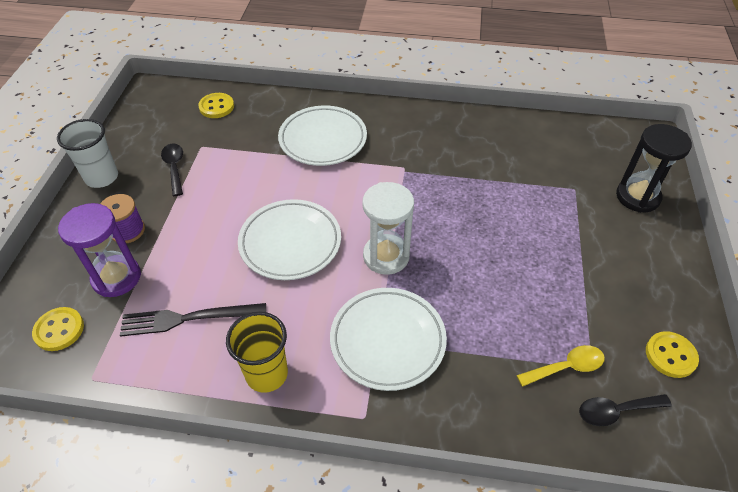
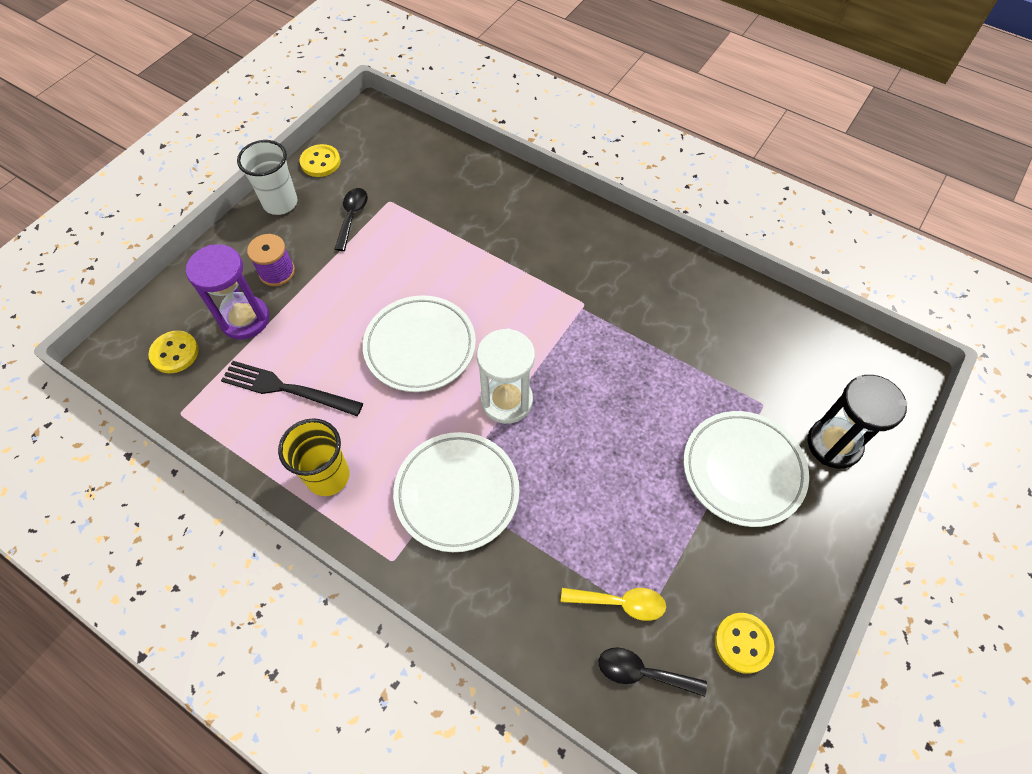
camera: 25 degrees right, 10 degrees up
yellow button [198,93,234,118] -> yellow button moved to [300,144,341,177]
white plate [278,105,367,166] -> white plate moved to [683,411,809,527]

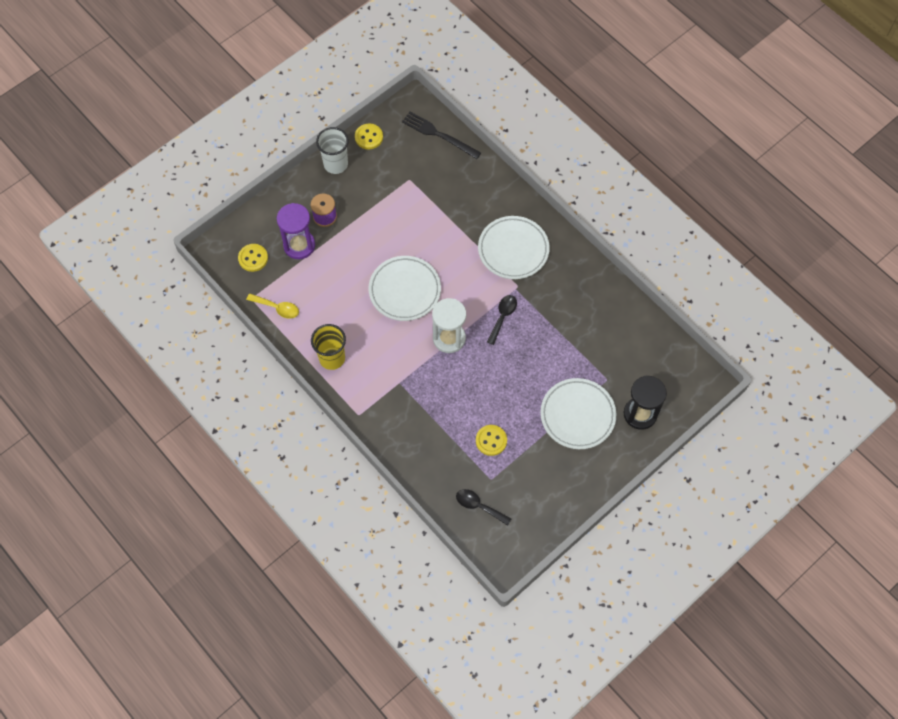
camera: 15 degrees right, 5 degrees up
black fork [221,361,363,416] -> black fork moved to [402,112,481,159]
black spoon [335,188,368,251] -> black spoon moved to [487,295,517,345]
white plate [393,432,519,552] -> white plate moved to [478,216,550,279]
yellow spoon [561,588,666,621] -> yellow spoon moved to [246,293,299,319]
yellow button [715,613,774,674] -> yellow button moved to [476,425,507,456]

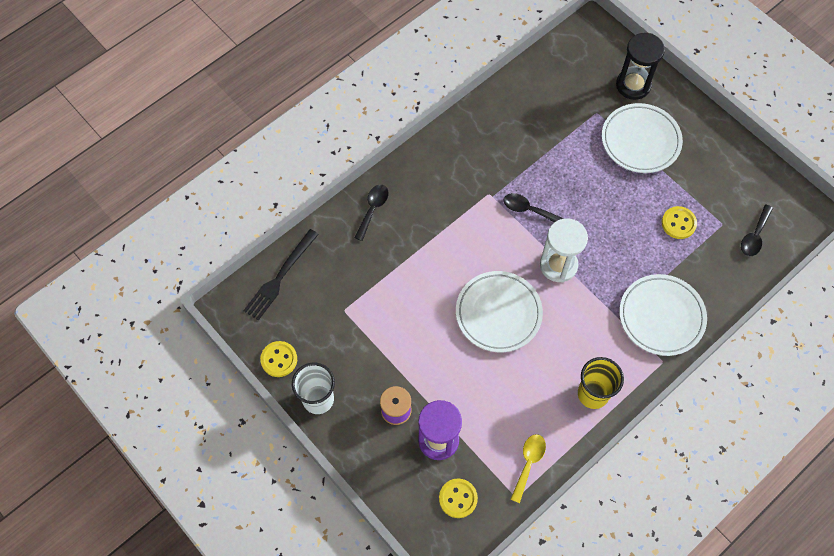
camera: 90 degrees left, 0 degrees up
white plate [478,216,550,279] -> white plate moved to [619,274,707,356]
none -> black spoon [355,184,389,241]

